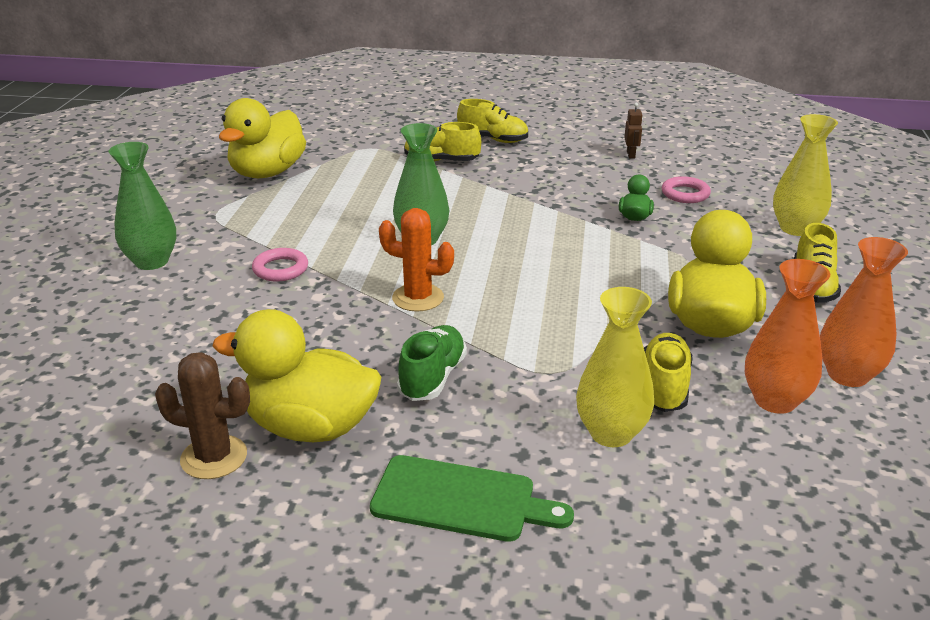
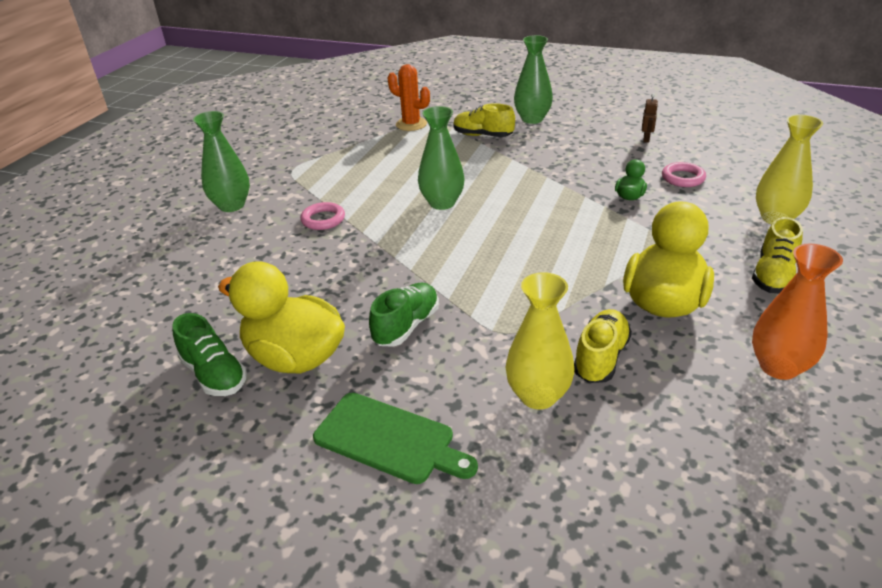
camera: 15 degrees right, 5 degrees up
brown cactus [155,352,250,479] -> green shoe [172,313,247,396]
yellow duck [219,98,306,178] -> none
orange cactus [379,208,454,312] -> orange cactus moved to [387,64,430,131]
yellow shoe [457,99,528,143] -> green vase [514,35,553,124]
orange vase [745,259,830,414] -> none

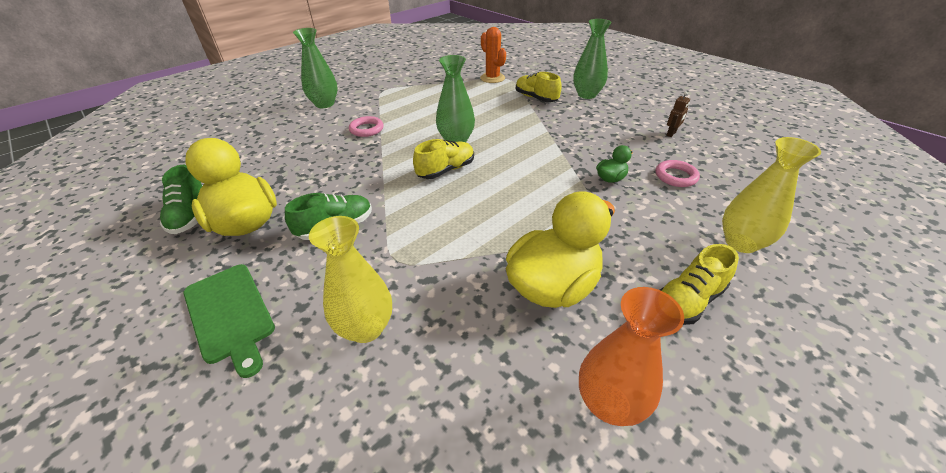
camera: 25 degrees right, 5 degrees up
yellow shoe [574,309,632,383] -> yellow shoe moved to [413,139,474,179]

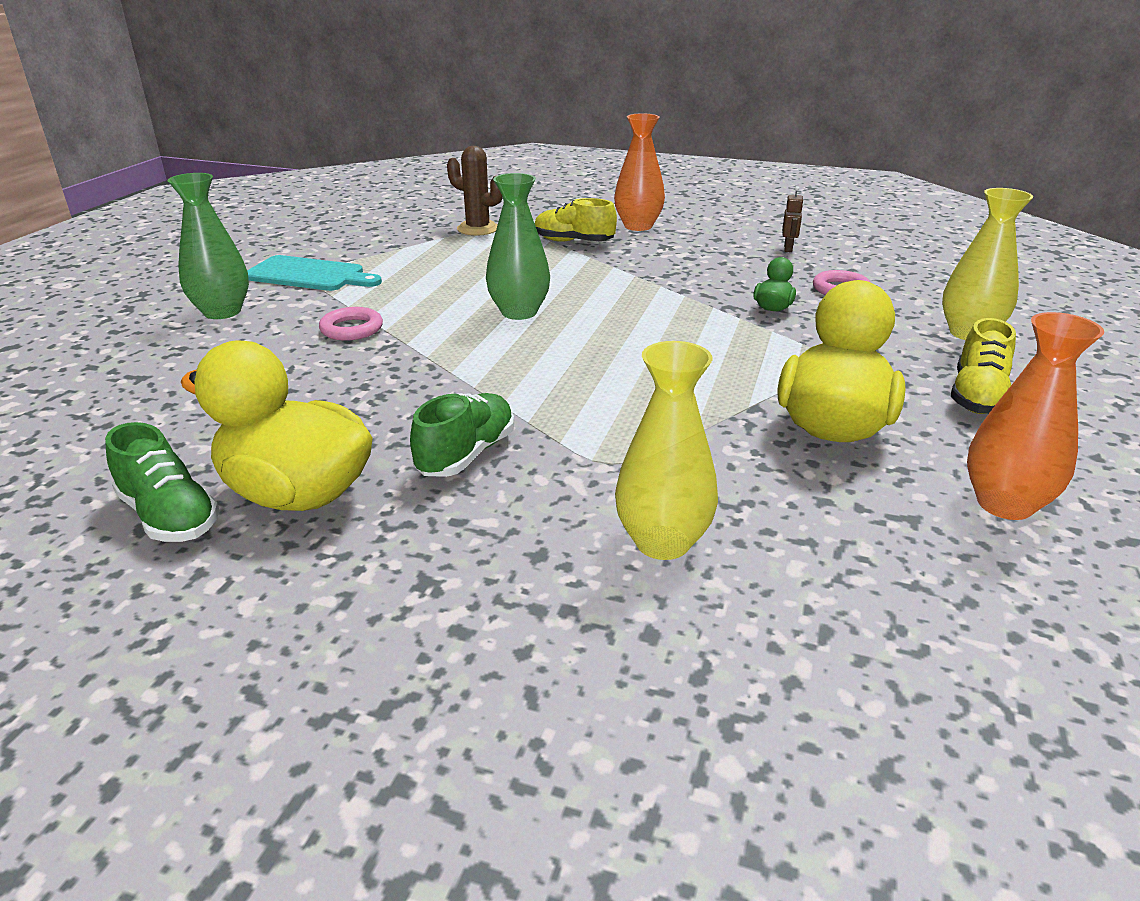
camera: 30 degrees left, 10 degrees down
green cutting board [184,264,275,378] -> none
yellow shoe [413,139,474,179] -> none
orange cactus [480,27,506,83] -> brown cactus [447,146,503,236]
green vase [573,19,612,99] -> orange vase [614,113,665,231]
none -> turquoise cutting board [247,255,382,291]

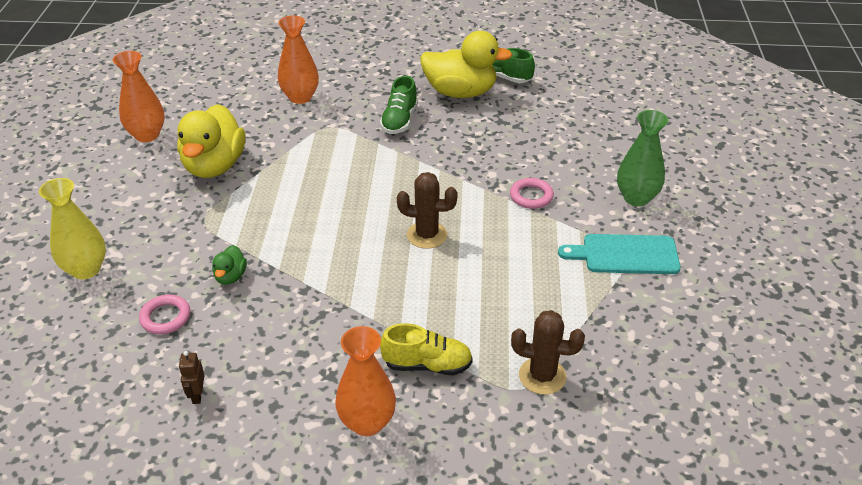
camera: 165 degrees right, 10 degrees up
green vase [486,173,550,320] -> brown cactus [397,172,458,249]
yellow vase [615,341,718,560] -> orange vase [278,15,319,104]
yellow shoe [951,318,1016,414] -> none

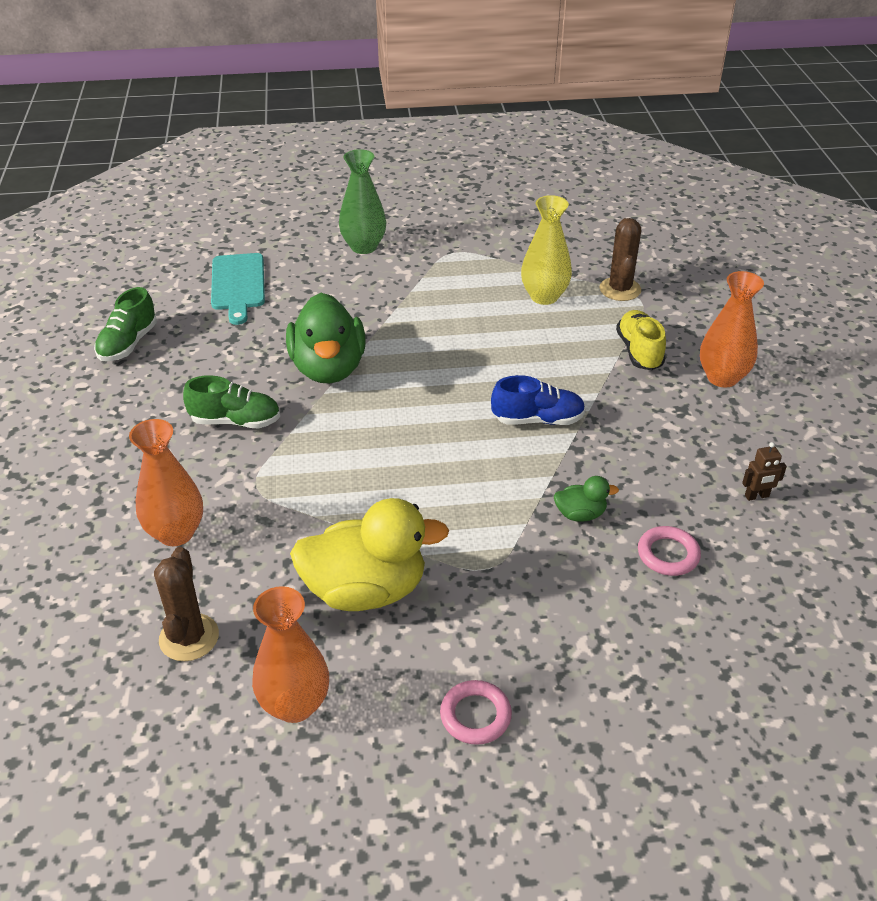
camera: 100 degrees left, 0 degrees up
yellow vase [39,178,106,279] -> yellow vase moved to [521,195,572,305]
brown cactus [397,172,458,249] -> brown cactus moved to [154,547,219,661]
yellow duck [420,31,512,98] -> none
pink ring [510,178,554,209] -> pink ring moved to [440,680,512,745]
turquoise cutting board [558,234,681,274] -> turquoise cutting board moved to [211,253,265,325]
none -> green duck [286,293,366,383]
none -> blue shoe [491,375,585,425]

